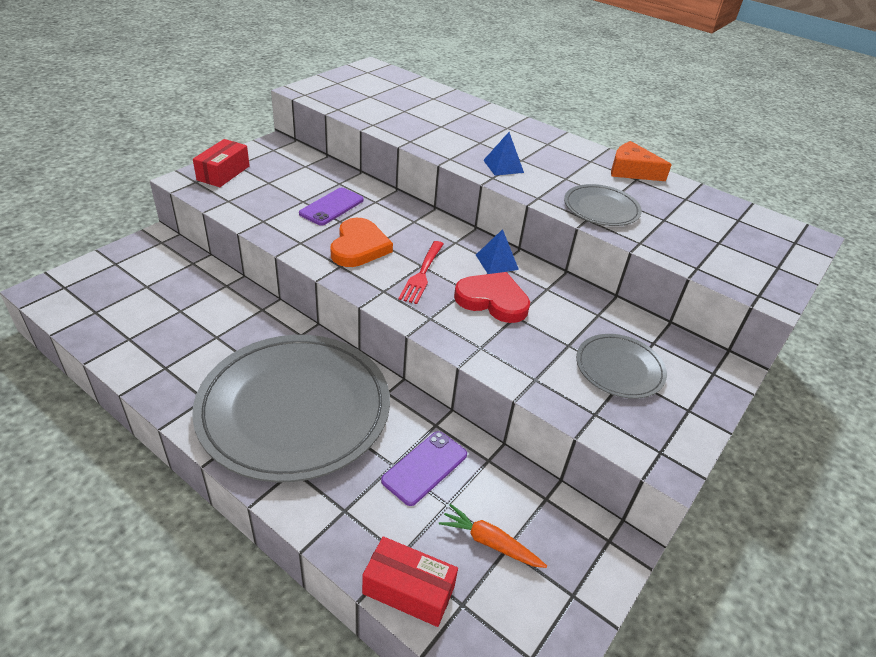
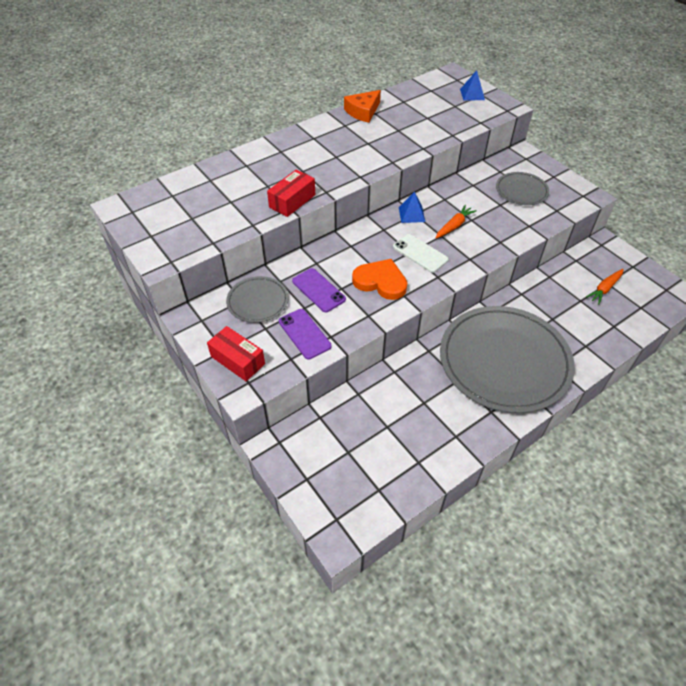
camera: 70 degrees left, 10 degrees up
red box [362,536,458,627] -> red box moved to [267,169,315,217]
purple phone [381,431,467,506] -> purple phone moved to [279,309,332,360]
red fork [398,241,444,304] -> white phone [393,234,449,273]
red heart [454,272,530,323] -> orange carrot [436,205,477,238]
blue pyramid [483,132,524,176] -> blue pyramid moved to [460,70,485,101]
grey plate [564,184,642,226] -> grey plate moved to [226,276,289,323]

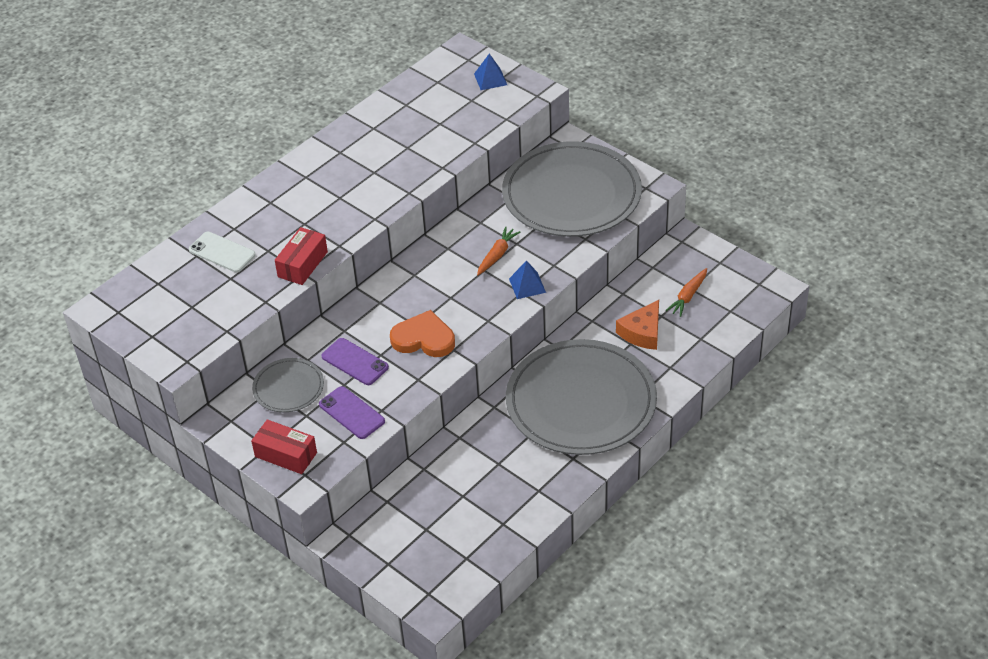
camera: 10 degrees left, 5 degrees down
orange cheese [344,90,381,123] -> orange cheese moved to [616,300,659,350]
white phone [393,234,449,273] -> white phone moved to [189,232,256,272]
blue pyramid [399,192,425,223] -> blue pyramid moved to [509,260,546,299]
grey plate [496,172,549,205] -> grey plate [502,141,642,237], size x2.15

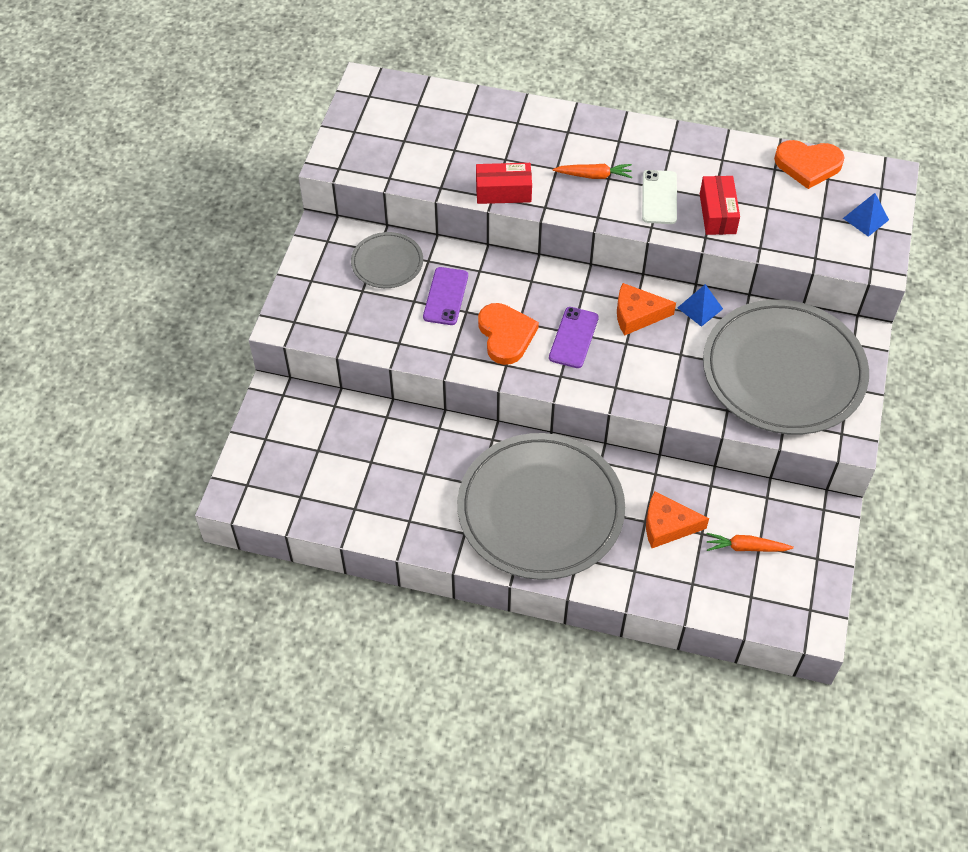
camera: 60 degrees right, 10 degrees up
white phone [189,232,256,272] -> white phone moved to [642,170,677,224]
red box [251,419,317,474] -> red box moved to [700,176,740,235]
purple phone [319,386,385,439] -> purple phone moved to [549,307,599,368]
orange carrot [477,226,520,275] -> orange carrot moved to [553,164,632,179]
blue pyramid [509,260,546,299] -> blue pyramid moved to [677,284,723,327]
none -> orange cheese [617,283,676,336]
none -> orange heart [774,140,845,189]

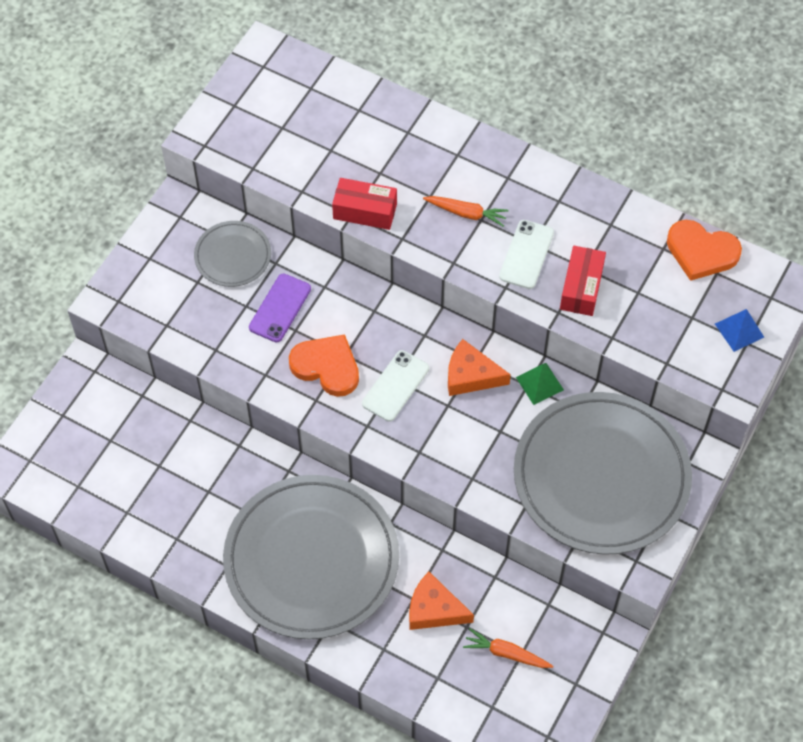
camera: 15 degrees right, 5 degrees up
orange heart [478,303,539,365] -> orange heart turned 60 degrees counterclockwise [289,334,359,397]
purple phone [549,307,599,368] -> white phone [362,350,429,422]
blue pyramid [677,284,723,327] -> green pyramid [516,363,564,405]

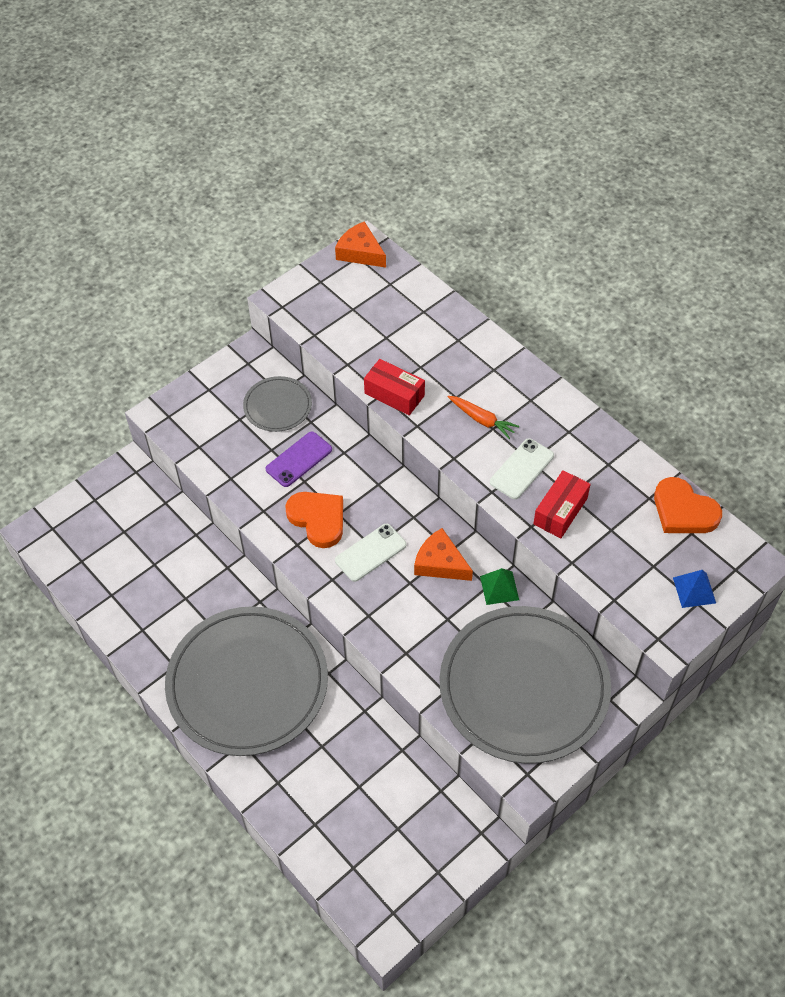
camera: 20 degrees right, 5 degrees down
orange cheese [409,572,474,630] -> orange cheese moved to [335,221,386,268]
orange carrot [463,628,553,668] -> none

